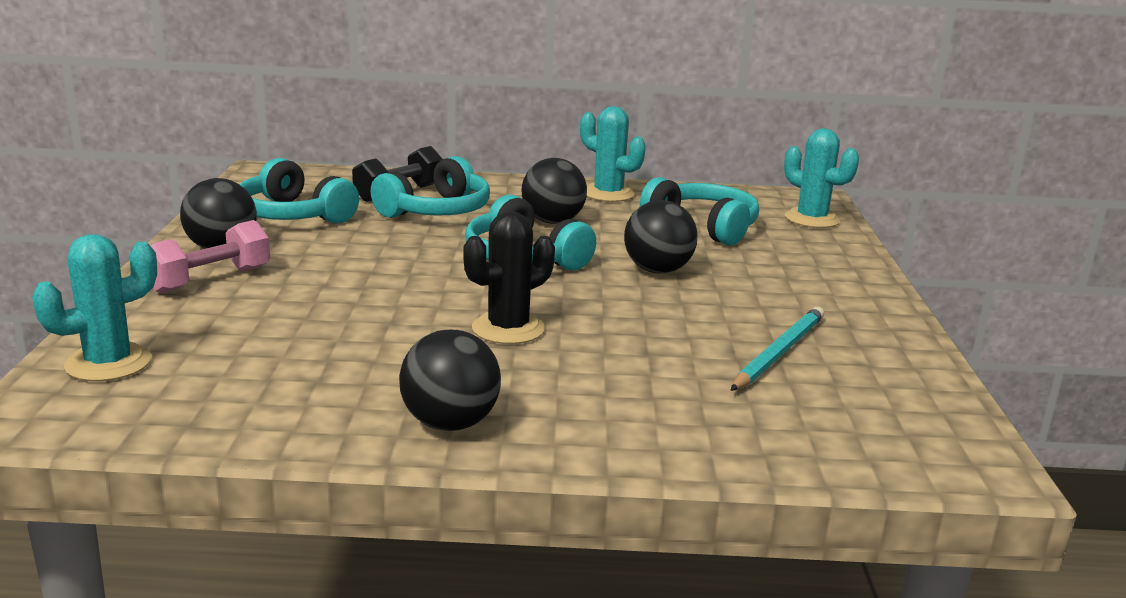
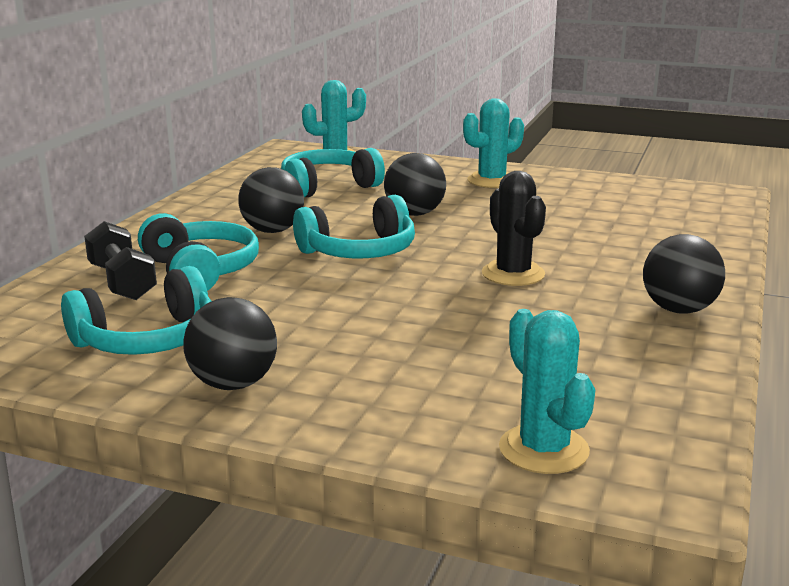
camera: 70 degrees left, 0 degrees up
pink dumbbell [150,220,270,293] -> none
turquoise cactus [580,106,646,202] -> turquoise cactus moved to [463,98,524,188]
turquoise pencil [730,307,824,391] -> none

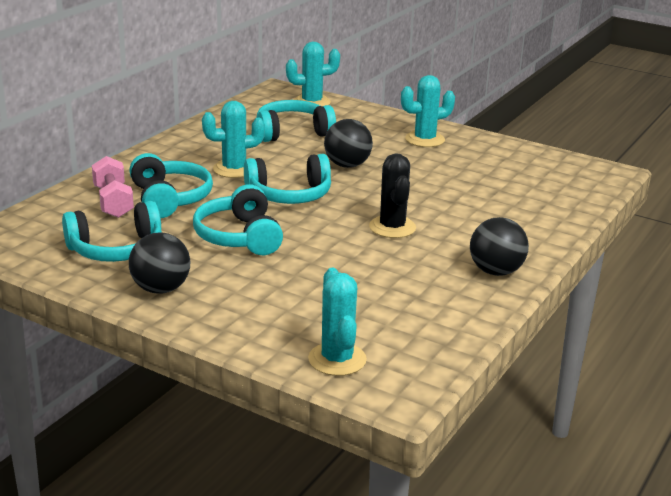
camera: 10 degrees right, 5 degrees up
black dumbbell [84,221,157,300] -> pink dumbbell [92,156,134,218]
black ball [238,167,304,233] -> turquoise cactus [202,101,265,178]
none -> turquoise headphones [193,184,283,255]

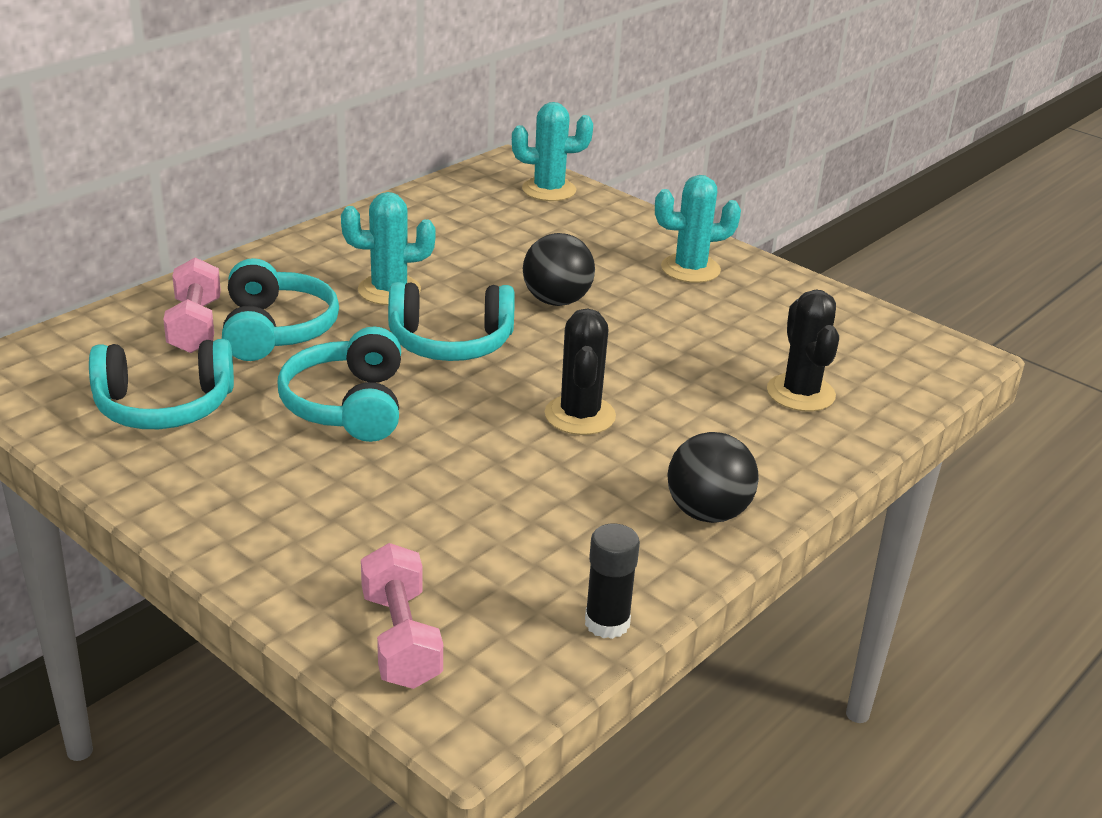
camera: 10 degrees right, 5 degrees up
black ball [129,233,190,294] -> none
turquoise headphones [257,100,336,142] -> none
turquoise cactus [308,268,367,376] -> pink dumbbell [361,543,443,689]
none -> black glue stick [585,524,640,639]
none -> black cactus [767,289,839,412]

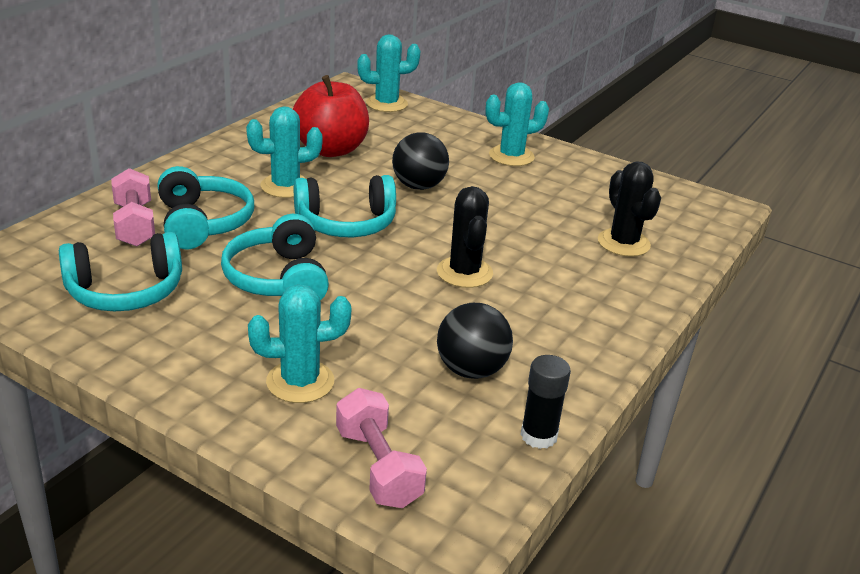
camera: 10 degrees left, 0 degrees up
black ball [667,432,759,523] -> black ball moved to [437,303,513,379]
none -> turquoise cactus [248,284,351,403]
none -> red apple [293,75,369,157]

